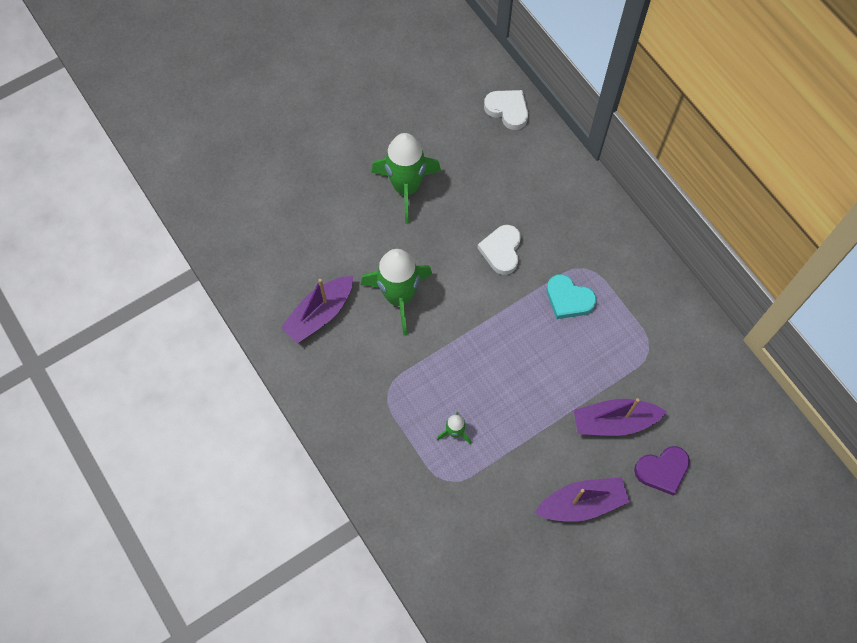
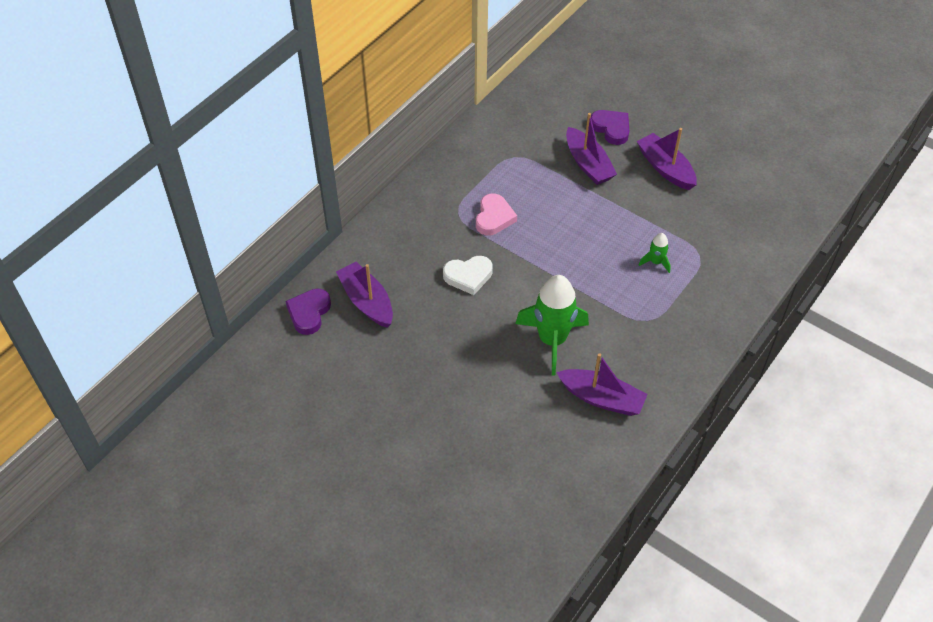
camera: 110 degrees left, 15 degrees down
green rocket [371,133,441,224] -> none
white heart [484,90,528,130] -> purple heart [285,289,331,335]
turquoise heart [546,274,596,319] -> pink heart [476,193,517,236]
none -> purple boat [336,262,393,328]

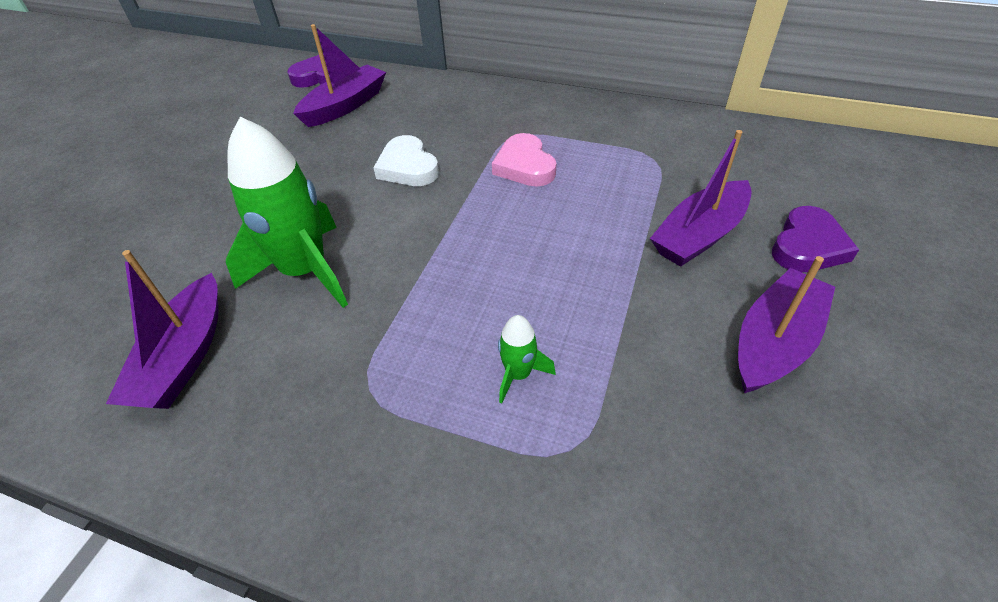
camera: 75 degrees right, 5 degrees down
pink heart [476,193,517,236] -> pink heart turned 75 degrees clockwise [492,133,557,187]

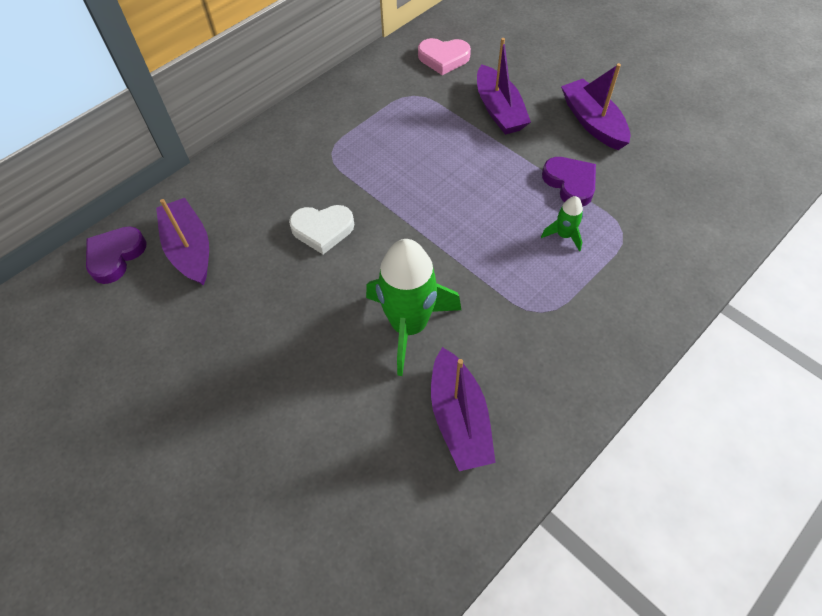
camera: 65 degrees left, 10 degrees up
purple boat [106,250,219,409] -> purple boat turned 45 degrees clockwise [431,347,496,471]
pink heart [492,133,557,187] -> pink heart moved to [418,38,471,75]
purple heart [772,206,859,272] -> purple heart moved to [542,157,596,207]

